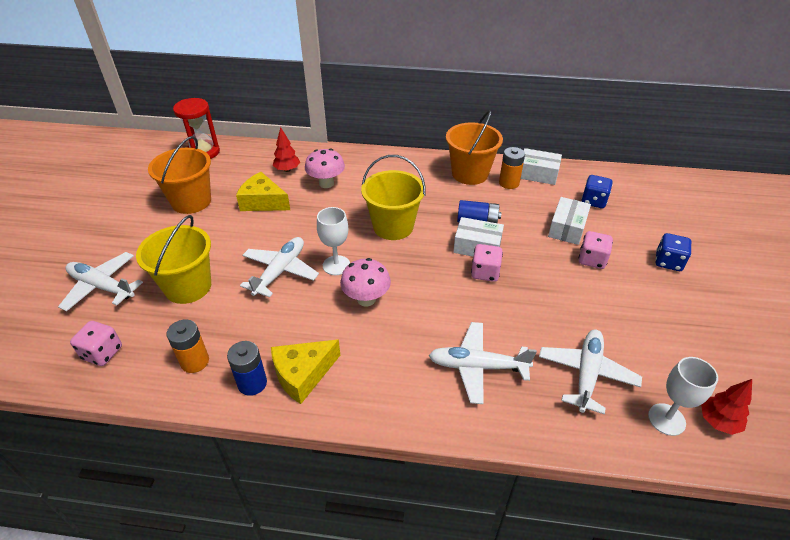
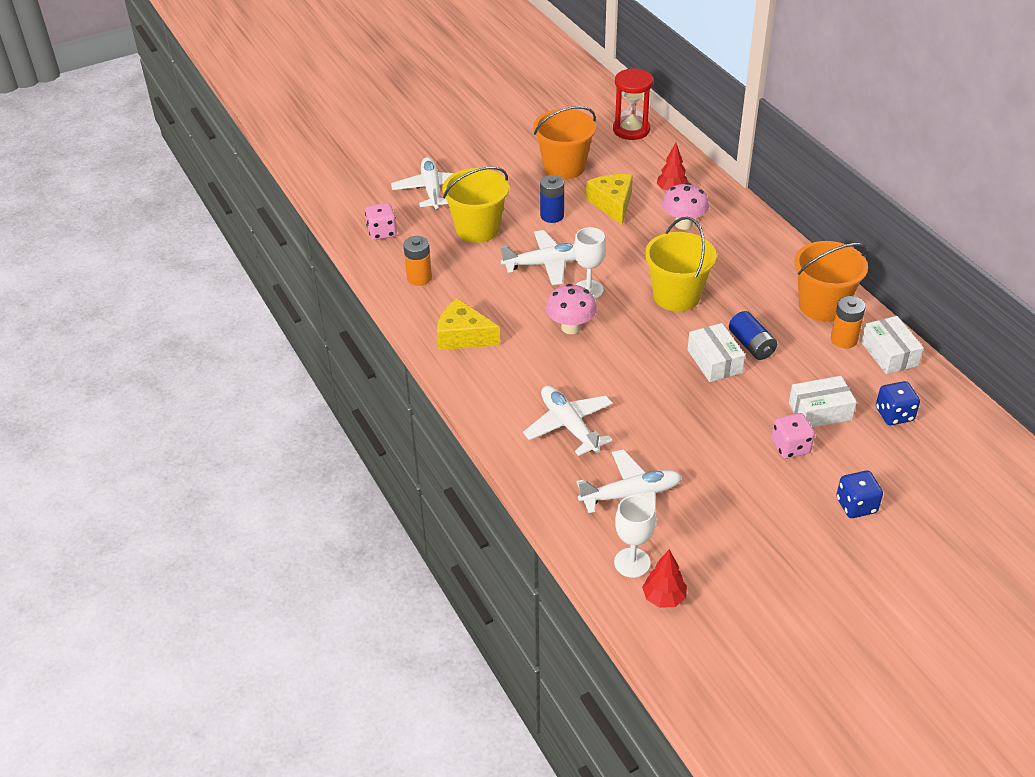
camera: 55 degrees right, 0 degrees up
blue battery [227,341,267,396] -> blue battery moved to [540,175,564,223]
pink dice [471,244,503,282] -> none

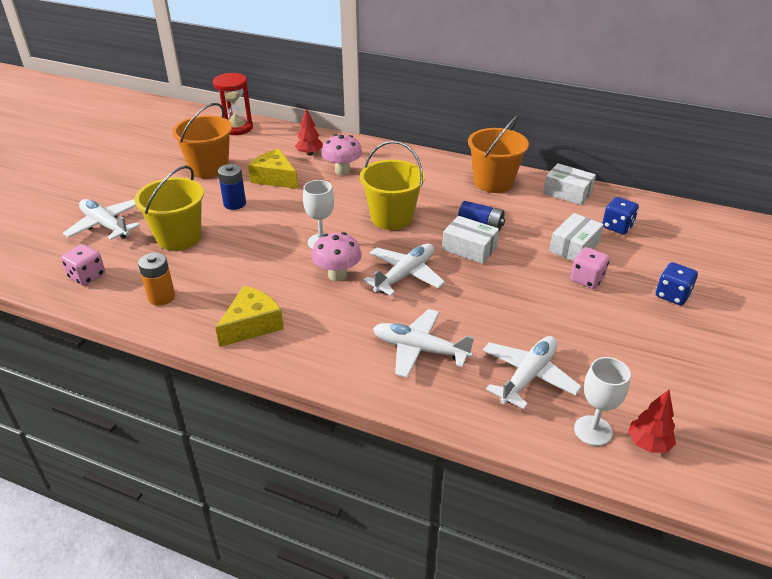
camera: 40 degrees left, 5 degrees down
yellow cheese [437,298,500,350] -> yellow cheese turned 150 degrees clockwise [215,286,284,347]
white plane [500,230,576,285] -> white plane moved to [363,244,445,296]
orange battery [831,296,865,349] -> none

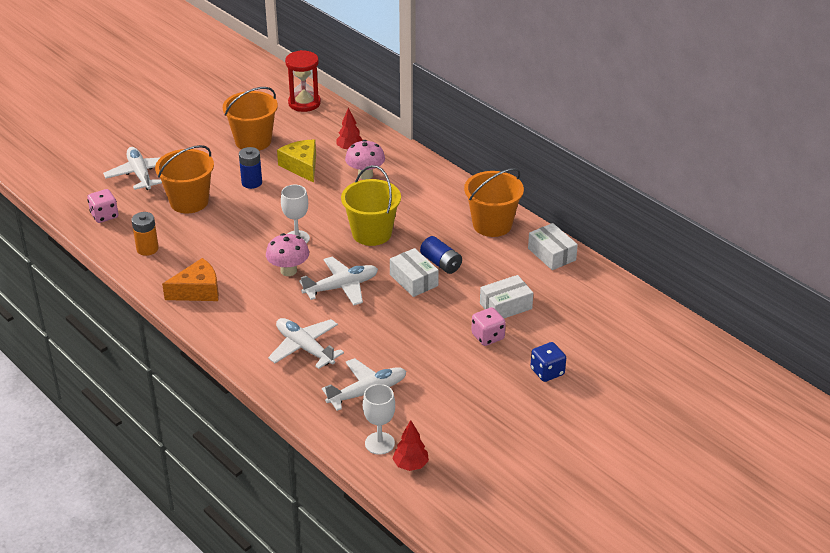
camera: 25 degrees right, 0 degrees up
yellow bucket [134,165,204,251] -> orange bucket [155,145,214,213]
yellow cheese [215,286,284,347] -> orange cheese [162,258,219,301]
blue dice [602,197,639,234] -> none

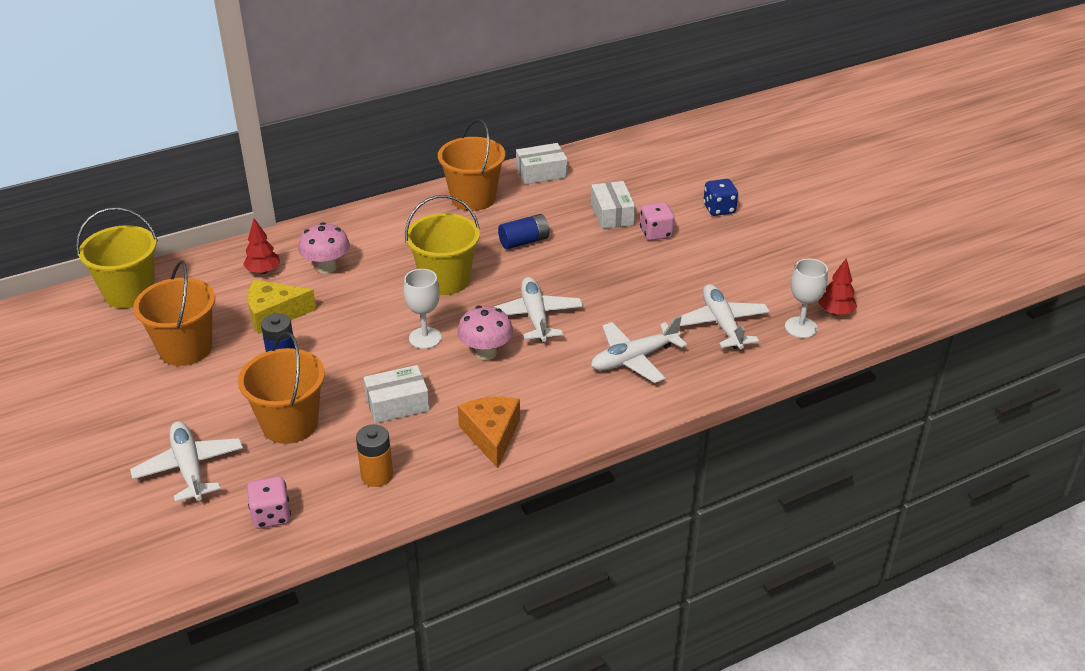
camera: 75 degrees left, 0 degrees up
white plane [103,147,162,190] -> white plane turned 75 degrees clockwise [130,421,243,502]
red hourglass [285,50,321,112] -> yellow bucket [76,207,158,308]
white box [390,248,439,297] -> white box moved to [363,365,430,423]

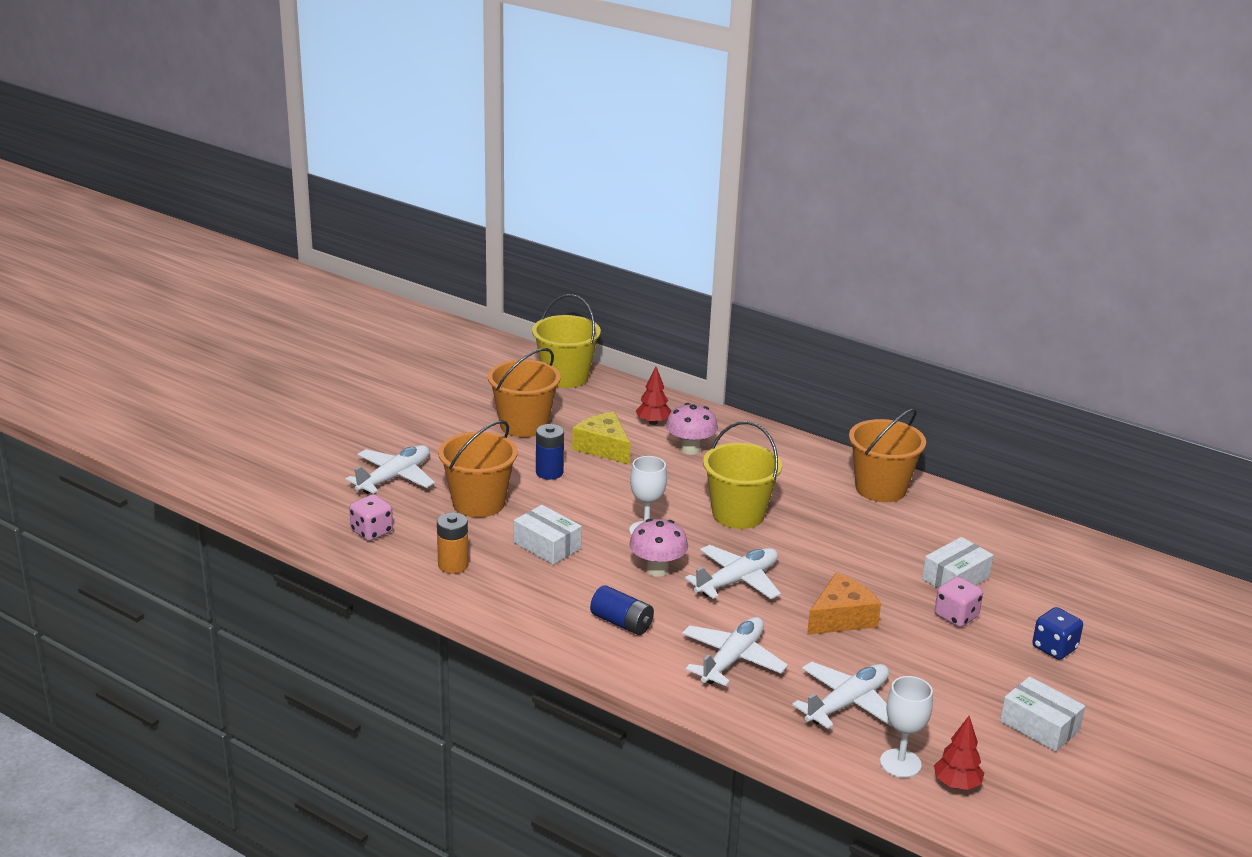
camera: 60 degrees right, 10 degrees down
orange cheese [458,397,520,468] -> orange cheese moved to [807,573,881,635]
blue battery [498,214,549,249] -> blue battery moved to [590,585,654,635]
white box [516,143,568,185] -> white box moved to [1000,676,1085,752]
white plane [591,316,687,383] -> white plane turned 90 degrees clockwise [682,617,788,686]

